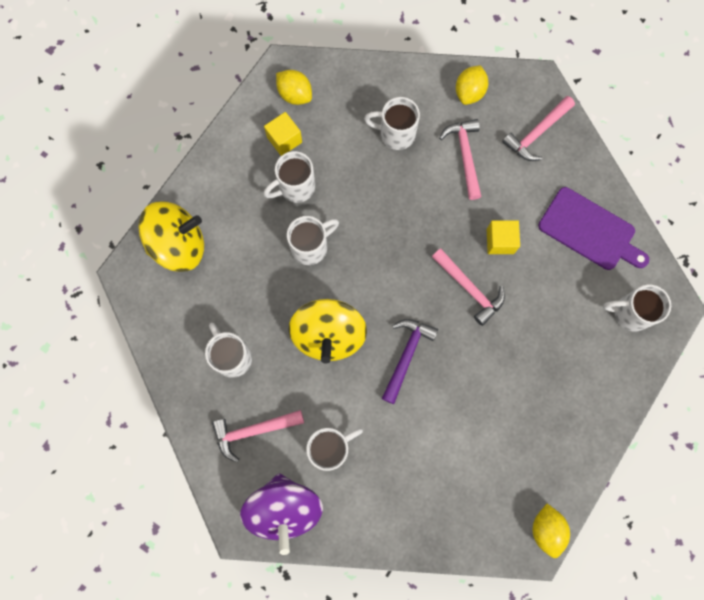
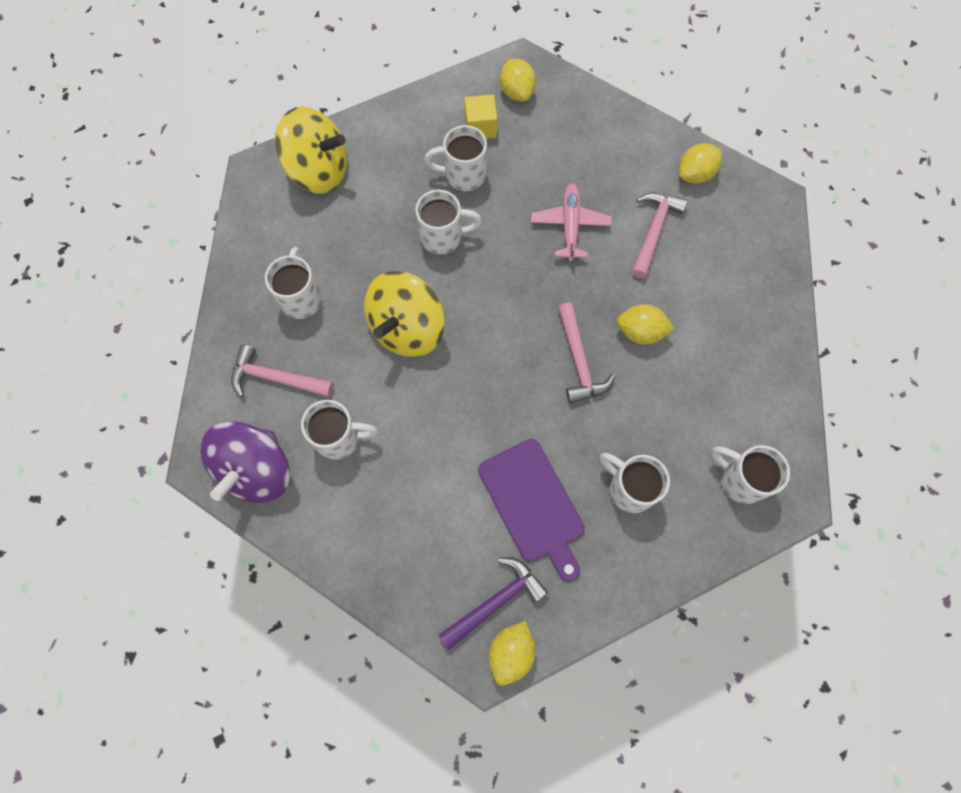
camera: 30 degrees right, 5 degrees down
white mug [364,97,420,150] -> white mug moved to [600,453,670,513]
purple hammer [382,319,438,404] -> purple hammer moved to [439,557,548,650]
yellow cube [487,220,520,254] -> yellow lemon [617,304,674,345]
pink hammer [502,96,575,161] -> none
purple cutting board [538,187,649,270] -> purple cutting board moved to [478,439,585,582]
none -> pink plane [531,184,612,261]

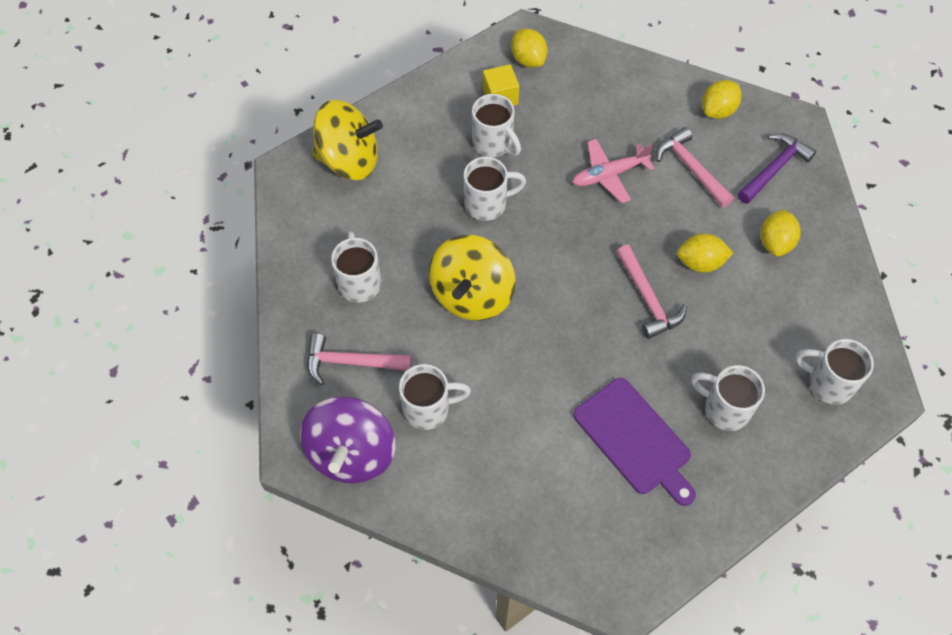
camera: 10 degrees left, 10 degrees down
white mug [424,125,487,191] -> white mug turned 120 degrees counterclockwise [472,94,521,157]
purple hammer [439,557,548,650] -> purple hammer moved to [738,133,816,204]
yellow lemon [489,621,536,686] -> yellow lemon moved to [760,209,801,257]
pink plane [531,184,612,261] -> pink plane turned 105 degrees counterclockwise [572,139,654,203]
pink hammer [632,192,688,278] -> pink hammer turned 45 degrees counterclockwise [656,127,734,207]

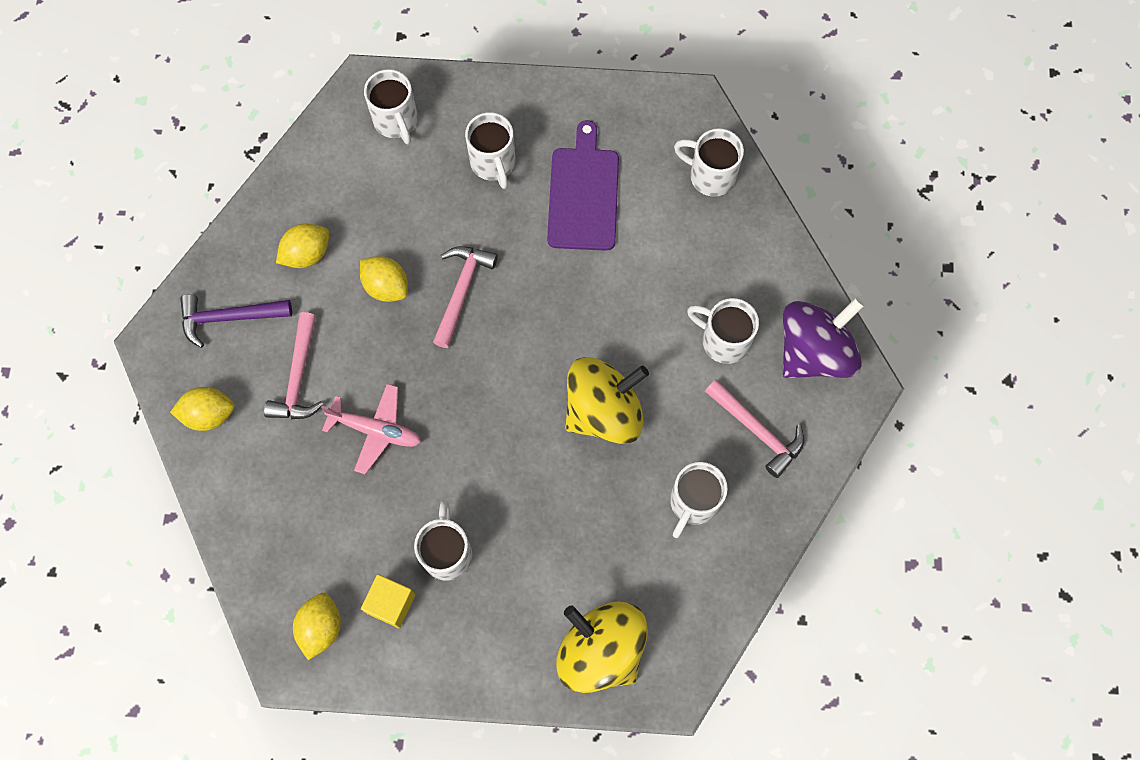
camera: 140 degrees left, 10 degrees up
white mug [464,157,526,221] -> white mug moved to [674,128,744,197]

